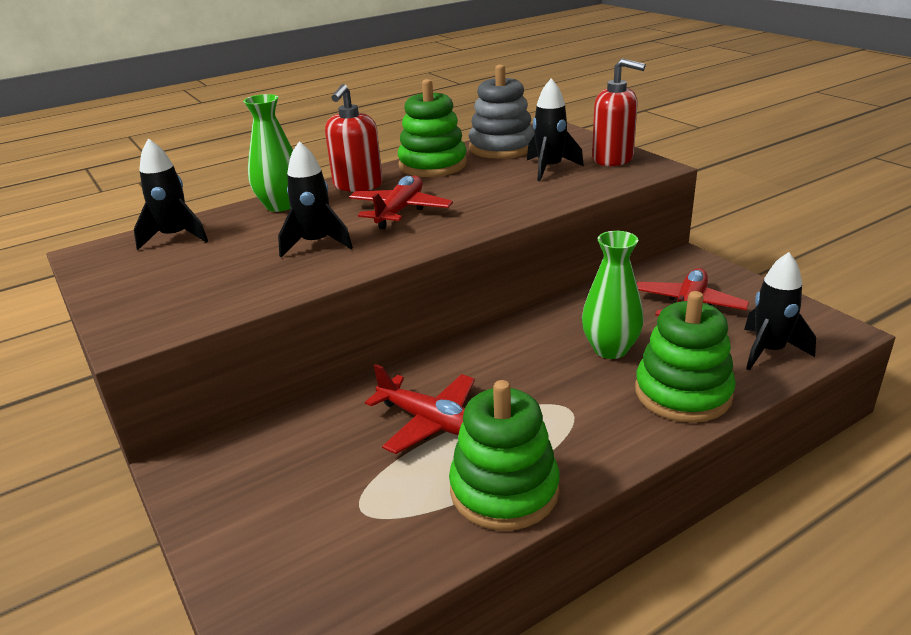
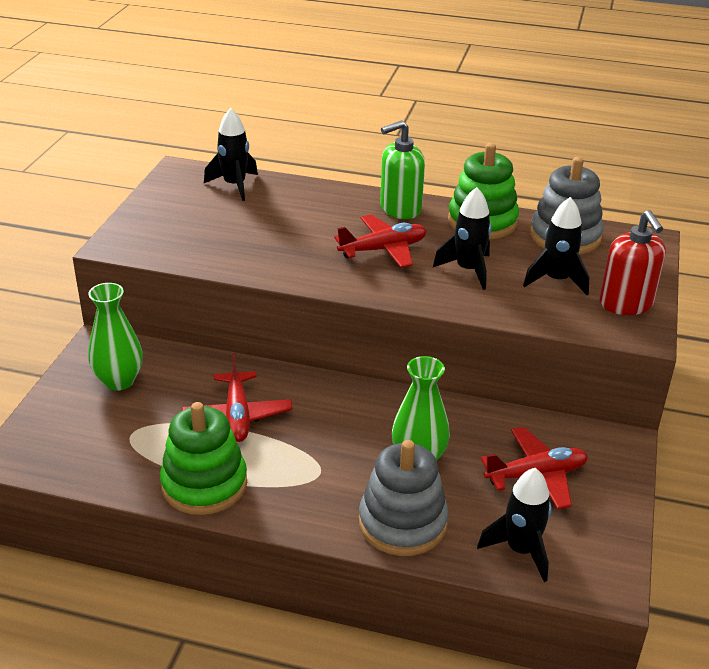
camera: 45 degrees right, 5 degrees up
green vase [243,94,293,212] -> green vase moved to [88,283,143,391]
black rocket [278,141,353,257] -> black rocket moved to [433,187,492,290]
red soap dispenser [325,84,383,192] -> green soap dispenser [380,120,425,219]
green stacking toy [635,291,736,423] -> grey stacking toy [359,440,449,556]

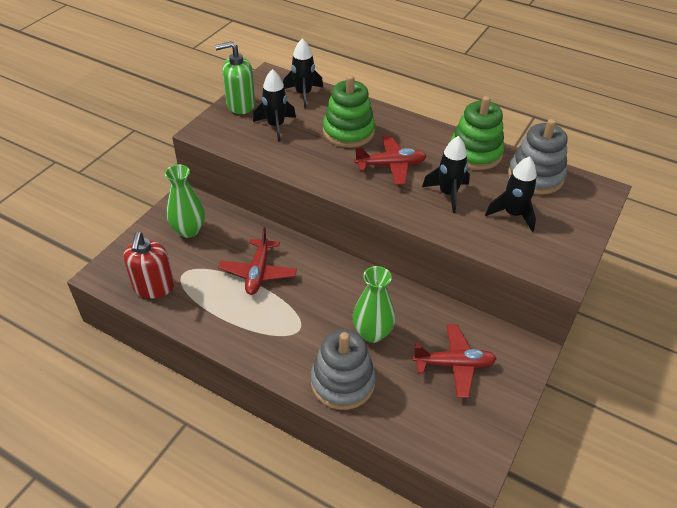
camera: 15 degrees right, 10 degrees up
green stacking toy [160,402,247,515] -> green stacking toy moved to [323,75,375,148]
green soap dispenser [380,120,425,219] -> green soap dispenser moved to [215,41,255,114]
black rocket [477,468,551,582] -> black rocket moved to [253,69,296,142]
red soap dispenser [600,210,666,315] -> red soap dispenser moved to [123,232,174,299]

